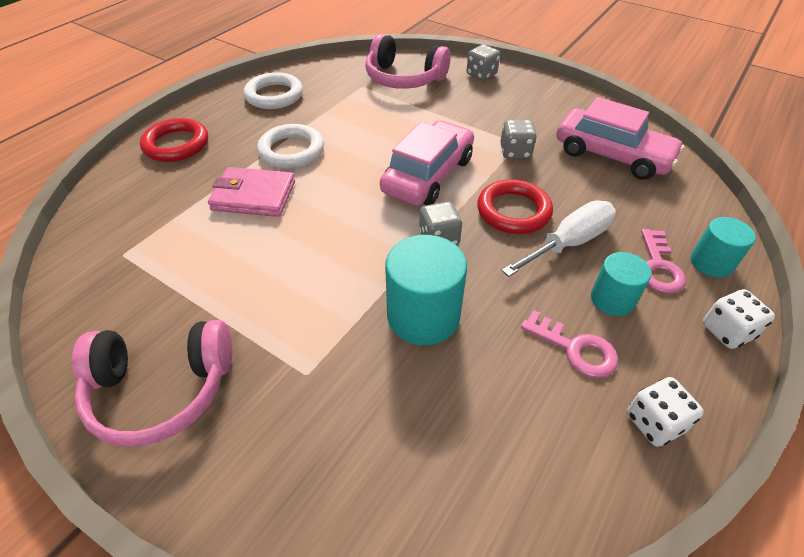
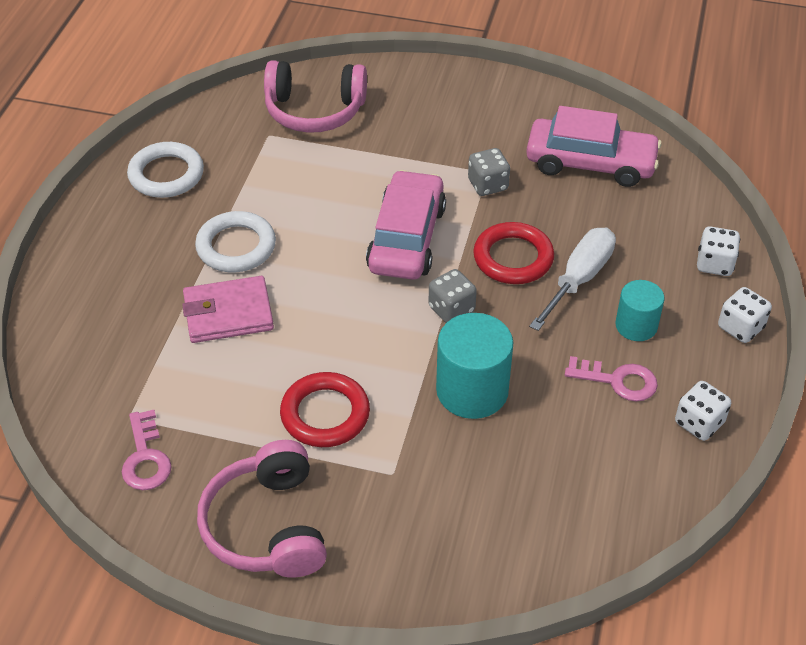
camera: 20 degrees left, 0 degrees up
pink headphones [72,320,232,447] -> pink headphones turned 105 degrees clockwise [197,440,327,578]
red ring [140,118,208,162] -> red ring moved to [280,372,370,447]
grey dice [467,45,500,81] -> none
pink key [641,229,686,293] -> pink key moved to [122,410,172,490]
turquoise cylinder [691,217,756,278] -> white dice [697,226,740,276]

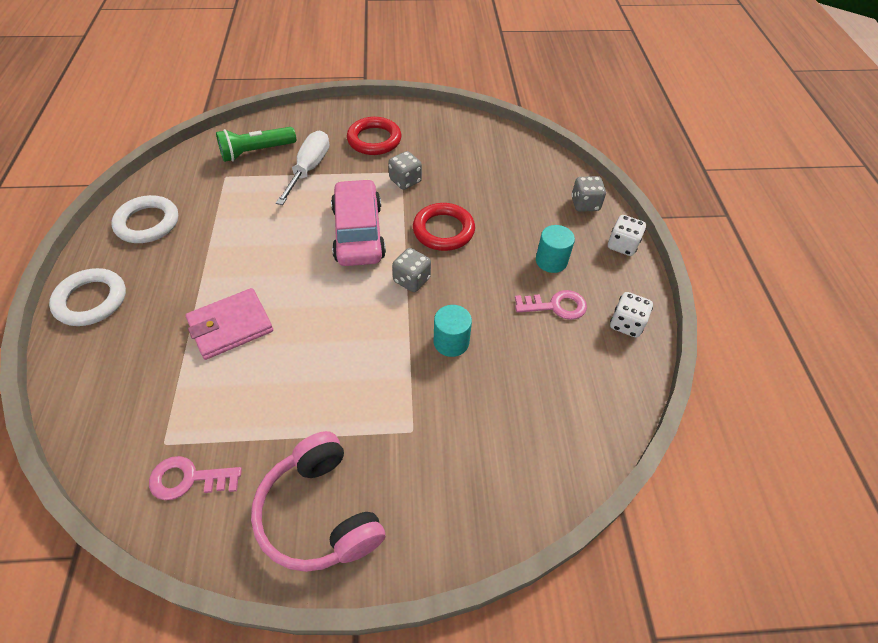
camera: 20 degrees left, 5 degrees up
pink key [122,410,172,490] -> pink key turned 120 degrees clockwise [149,456,242,500]
white ring [195,211,276,272] -> white ring moved to [49,268,126,326]
pink headphones [264,60,367,133] -> green flashlight [216,127,296,162]
red ring [280,372,370,447] -> red ring moved to [347,117,401,155]
turquoise cylinder [436,313,514,419] -> turquoise cylinder [434,305,472,357], size x0.61
pink car [526,106,662,187] -> none
white screwdriver [529,228,616,331] -> white screwdriver moved to [276,130,329,205]
white dice [697,226,740,276] -> grey dice [571,176,606,212]

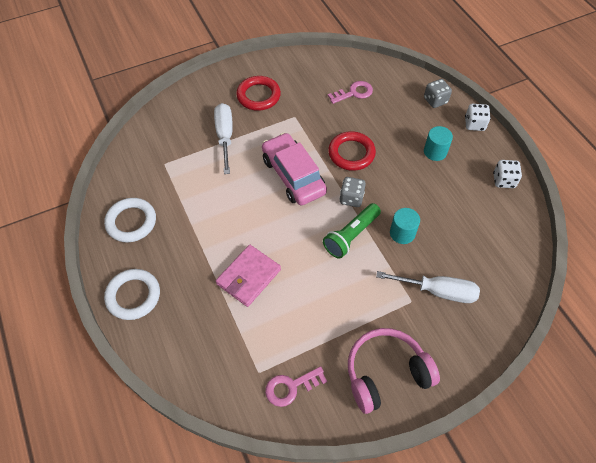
camera: 20 degrees left, 5 degrees up
green flashlight [216,127,296,162] -> green flashlight moved to [323,203,381,259]
pink headphones [251,431,385,572] -> pink headphones turned 120 degrees clockwise [348,328,440,414]
grey dice [388,151,422,190] -> none
pink key [515,290,587,320] -> pink key moved to [328,81,373,104]
none -> white screwdriver [376,271,480,303]

